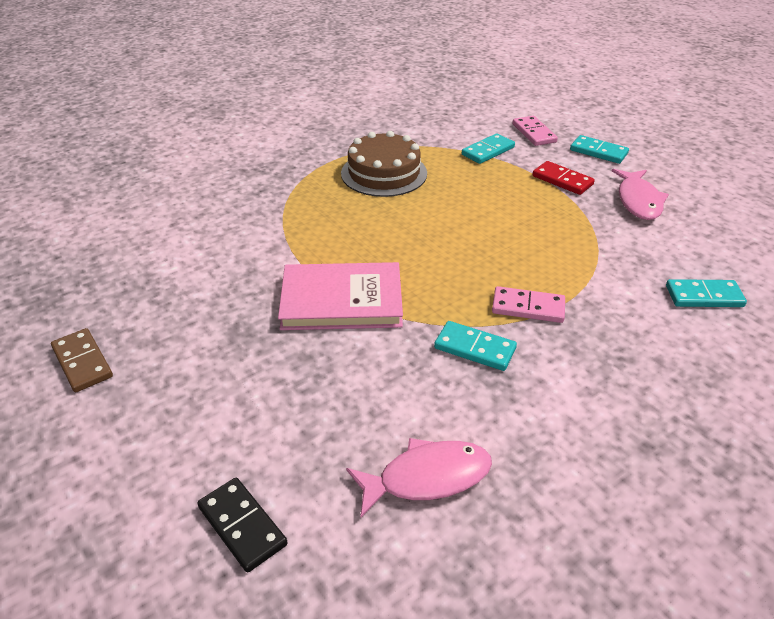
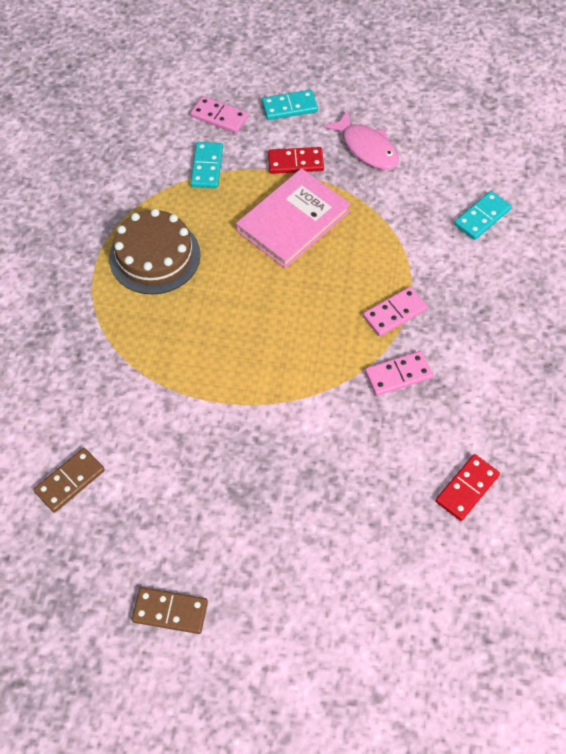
camera: 45 degrees left, 20 degrees up
black domino [197,478,287,572] -> none
pink book [278,262,403,330] -> pink book moved to [236,168,351,269]
pink fish [346,438,492,517] -> red domino [435,454,500,521]
turquoise domino [434,321,517,371] -> pink domino [365,351,433,396]
none -> brown domino [34,448,105,513]

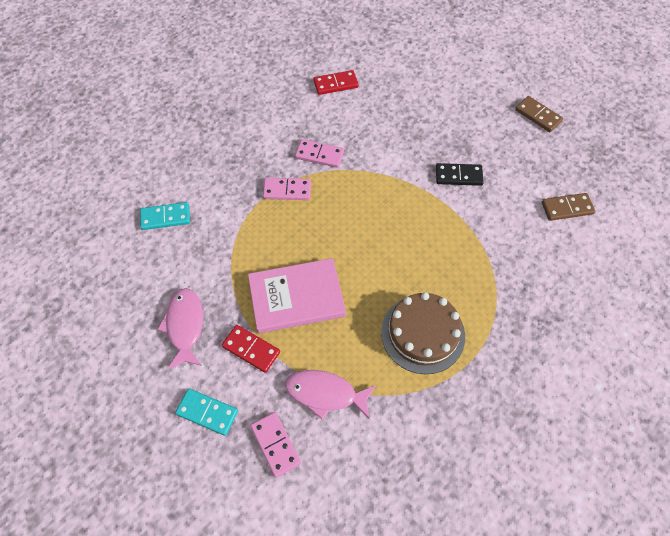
camera: 145 degrees left, 0 degrees up
turquoise domino [190,142,223,188] -> pink fish [285,370,376,420]
none -> black domino [436,163,484,186]

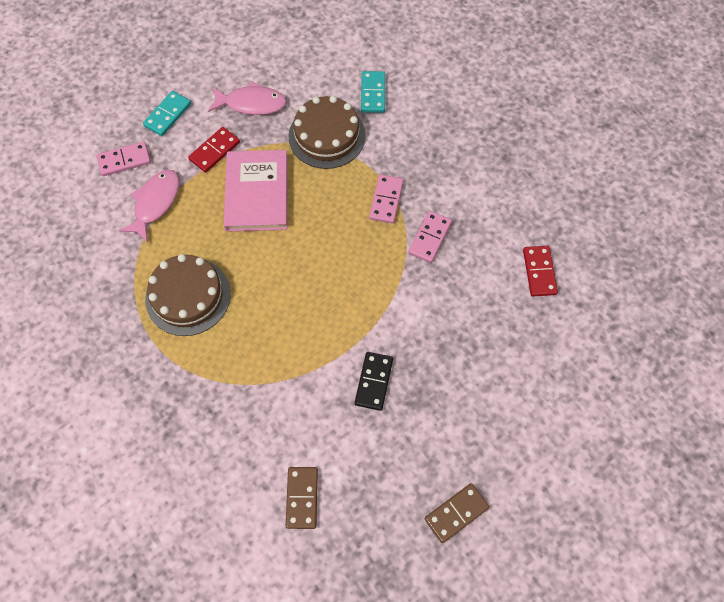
camera: 100 degrees right, 5 degrees up
none -> brown cake [289,96,366,169]

